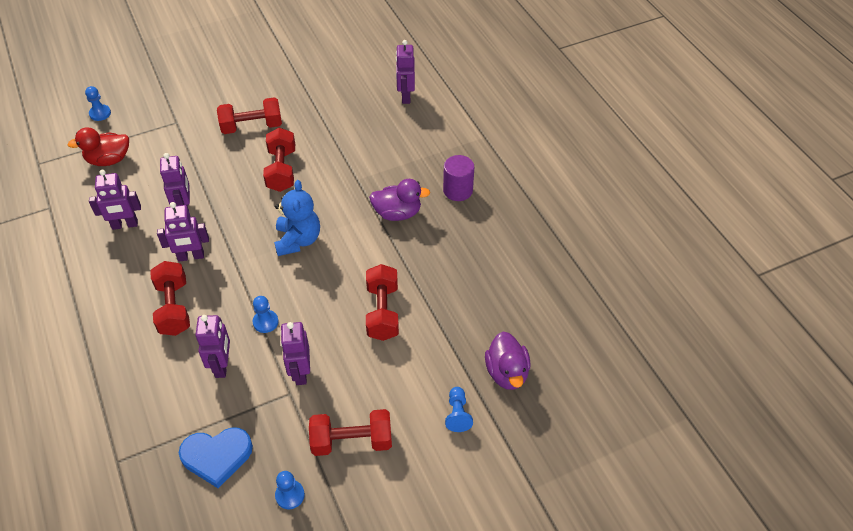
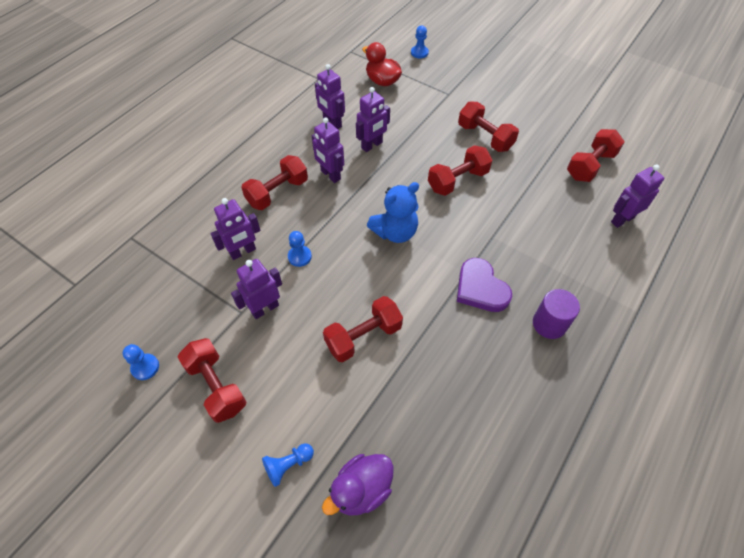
camera: 60 degrees right, 5 degrees up
blue heart [179,427,253,488] -> none
purple duck [369,179,430,221] -> purple heart [457,258,512,312]
none -> red dumbbell [567,129,625,182]

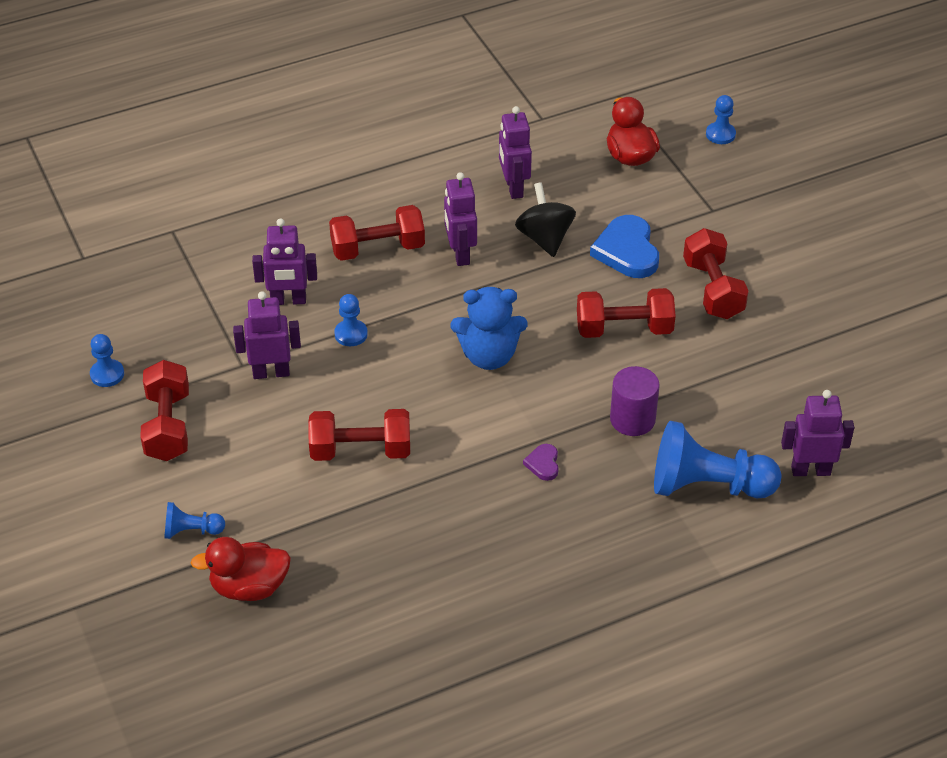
camera: 30 degrees right, 10 degrees down
purple duck [322,454,394,516] -> red duck [191,537,291,601]
purple robot [356,87,390,152] -> black spinning top [515,182,576,257]
purple heart [457,258,512,312] -> purple heart [523,444,559,481], size x0.48
purple cylinder [533,289,580,339] -> purple cylinder moved to [610,366,660,436]
red dumbbell [567,129,625,182] -> none
none -> blue heart [590,215,659,278]
none -> blue pawn [654,421,781,498]

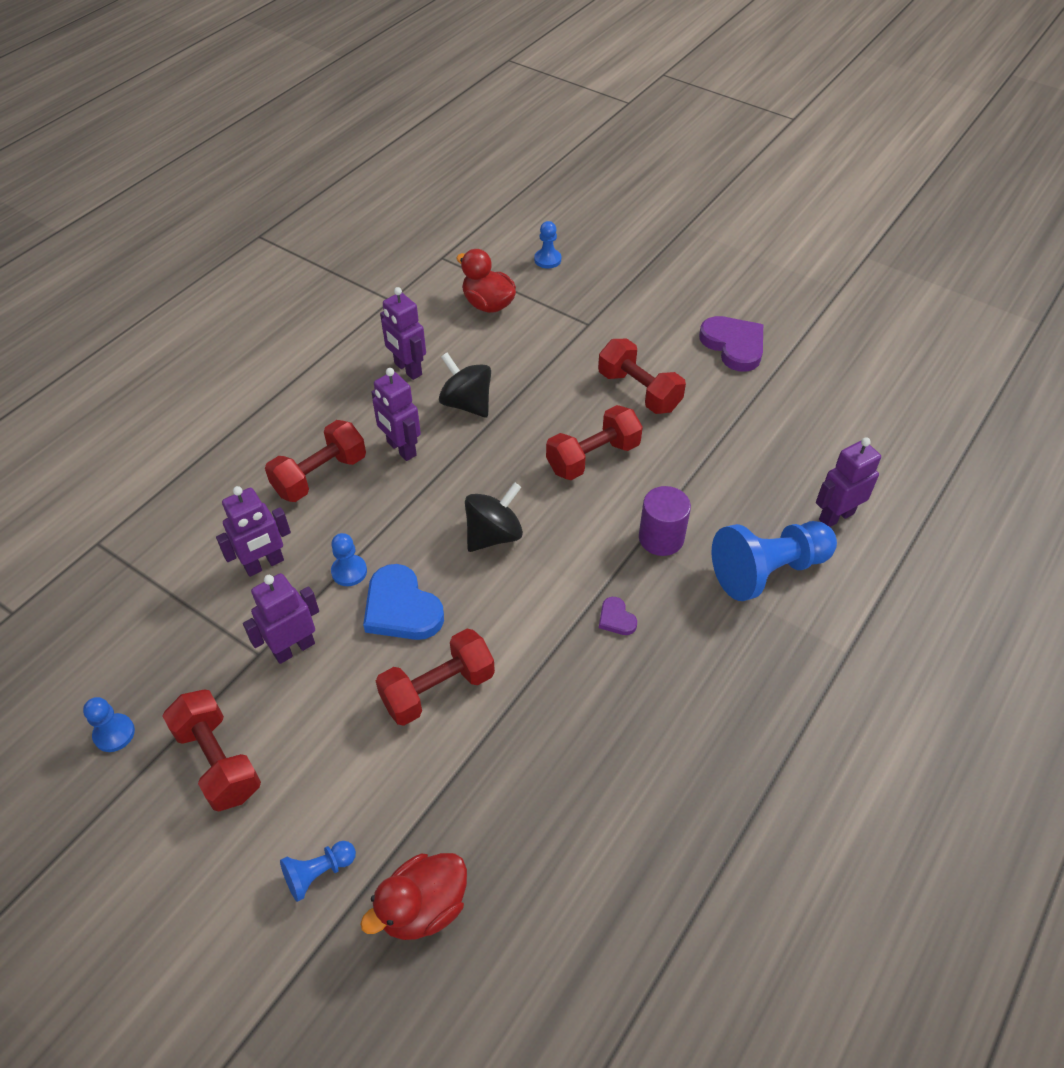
camera: 30 degrees left, 5 degrees up
blue teddy bear [451,287,527,370] -> black spinning top [465,482,523,552]
blue heart [590,215,659,278] -> blue heart moved to [363,564,444,640]
none -> purple heart [699,316,763,372]

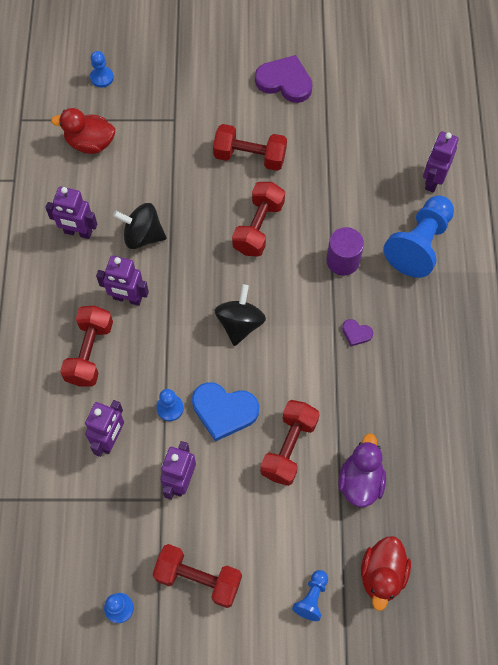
camera: 35 degrees left, 15 degrees up
none -> purple duck [338,433,386,507]

